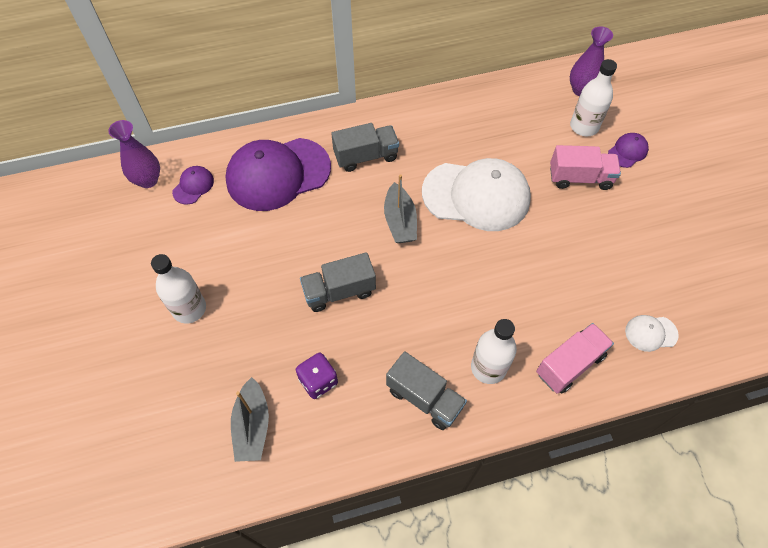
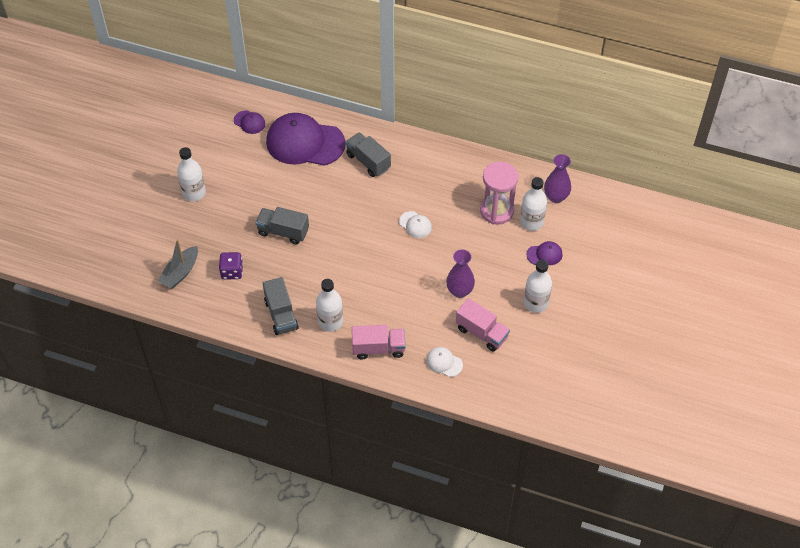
camera: 35 degrees right, 5 degrees down
purple vase [108,120,160,188] -> purple vase moved to [446,249,475,298]
purple cap [172,166,214,205] -> purple cap turned 60 degrees clockwise [234,110,265,134]
grey truck [331,123,399,172] -> grey truck turned 150 degrees counterclockwise [346,132,391,177]
grey boat [384,174,417,243] -> none
white cap [422,158,531,231] -> white cap [399,211,432,238], size x0.43
pink truck [550,145,621,190] -> pink truck moved to [456,298,510,352]
none -> pink hourglass [480,162,518,224]
none -> white bottle [524,260,552,313]

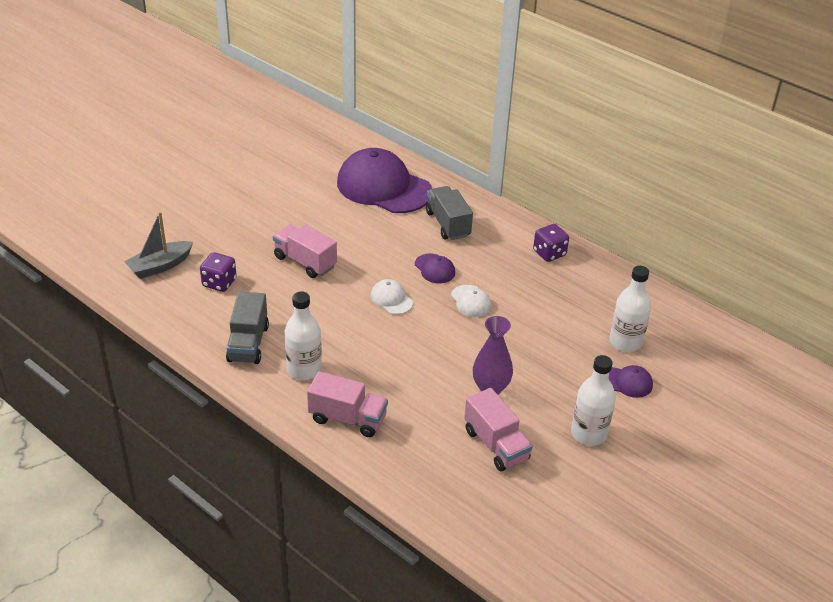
camera: 20 degrees right, 15 degrees down
white bottle [177,147,206,201] -> none
purple cap [234,110,265,134] -> purple cap moved to [415,253,455,284]
grey truck [256,207,309,244] -> pink truck [273,224,337,278]
white cap [426,347,463,377] -> white cap moved to [371,279,413,315]
pink hourglass [480,162,518,224] -> none
purple vase [544,154,571,203] -> none
none -> purple dice [533,224,569,262]

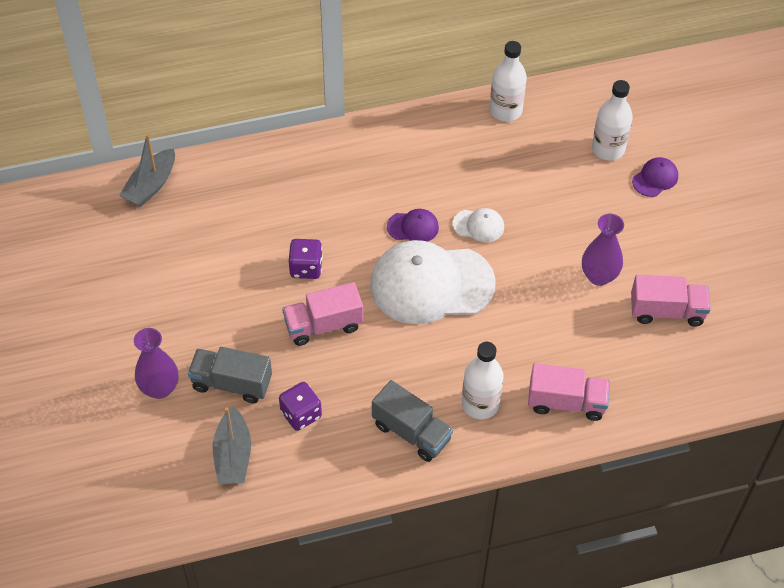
camera: 55 degrees left, 15 degrees up
pink truck [307,371,388,437] -> pink truck turned 45 degrees clockwise [528,363,610,421]
purple cap [337,148,432,213] -> none
white cap [371,279,413,315] -> white cap [370,240,496,324], size x2.35
grey truck [426,186,473,240] -> grey truck moved to [188,347,272,403]
purple dice [533,224,569,262] -> purple dice moved to [289,239,323,279]
white bottle [571,355,616,446] -> white bottle moved to [490,41,527,121]
none -> grey boat [119,134,175,207]
none -> purple vase [134,328,178,399]

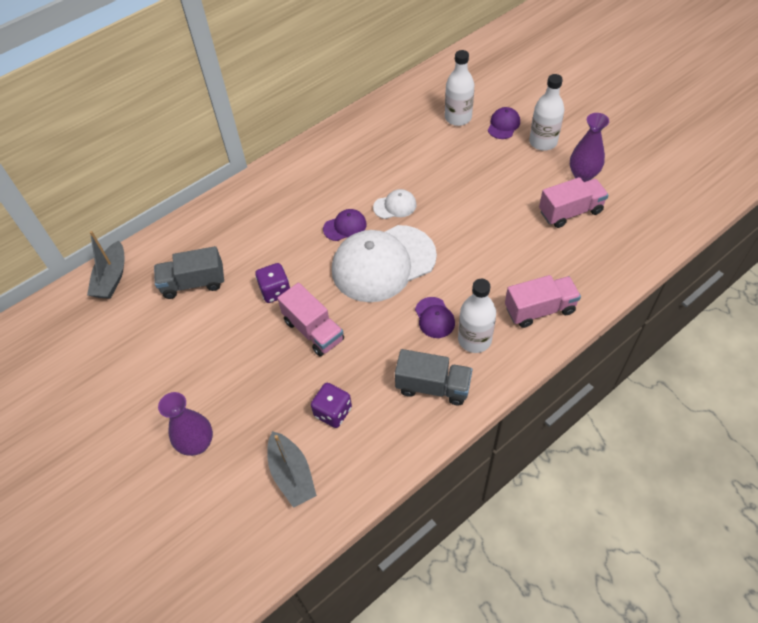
camera: 20 degrees left, 0 degrees up
grey truck [188,347,272,403] -> grey truck moved to [154,246,224,299]
pink truck [282,282,363,346] -> pink truck turned 90 degrees counterclockwise [277,283,344,356]
white bottle [490,41,527,121] -> white bottle moved to [529,74,564,151]
purple vase [582,214,624,286] -> purple vase moved to [570,113,609,182]
none -> purple cap [415,297,455,338]

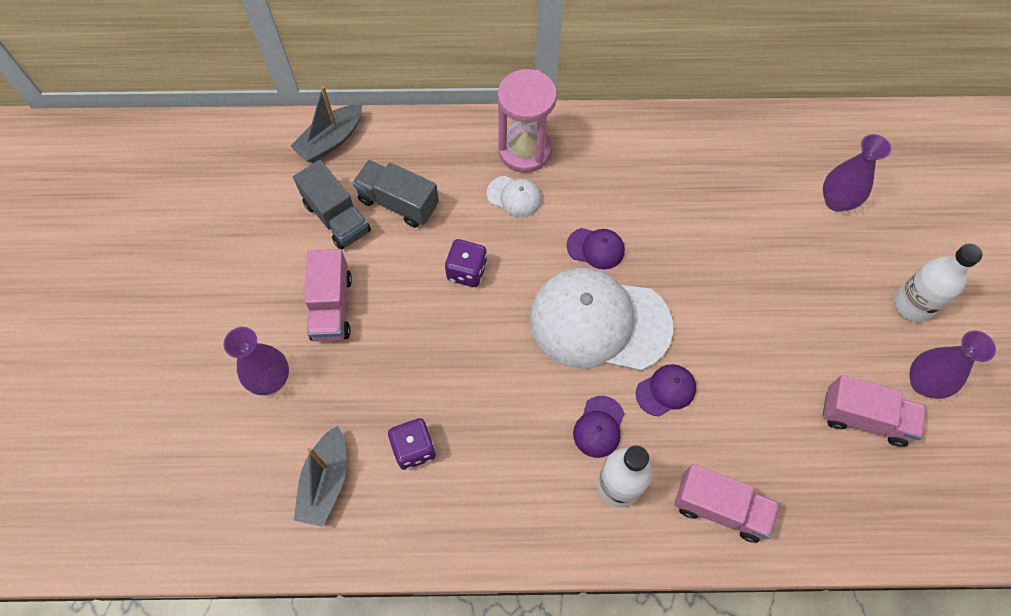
camera: 35 degrees right, 10 degrees up
pink truck [277,283,344,356] -> pink truck moved to [305,249,352,342]
white cap [373,189,417,219] -> white cap moved to [487,176,542,218]
grey truck [395,349,472,406] -> grey truck moved to [293,160,371,250]
white bottle [445,50,474,126] -> purple vase [823,134,891,212]
purple cap [488,107,520,139] -> purple cap moved to [636,364,696,416]
none -> pink hourglass [498,69,557,173]

